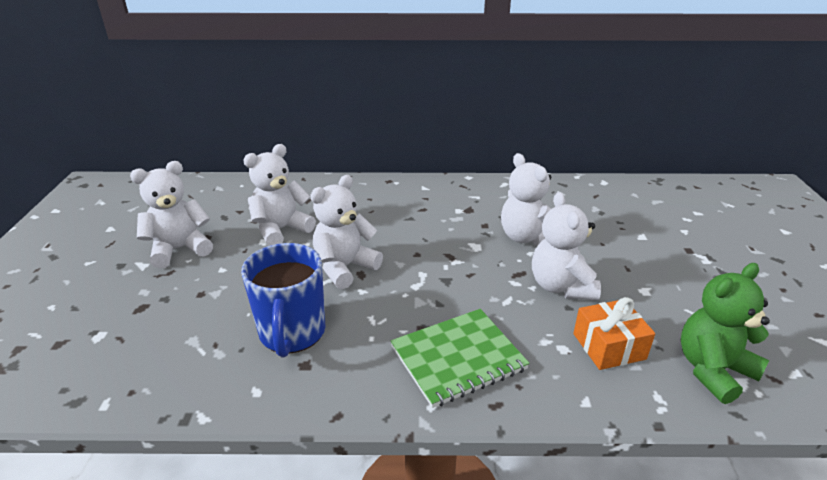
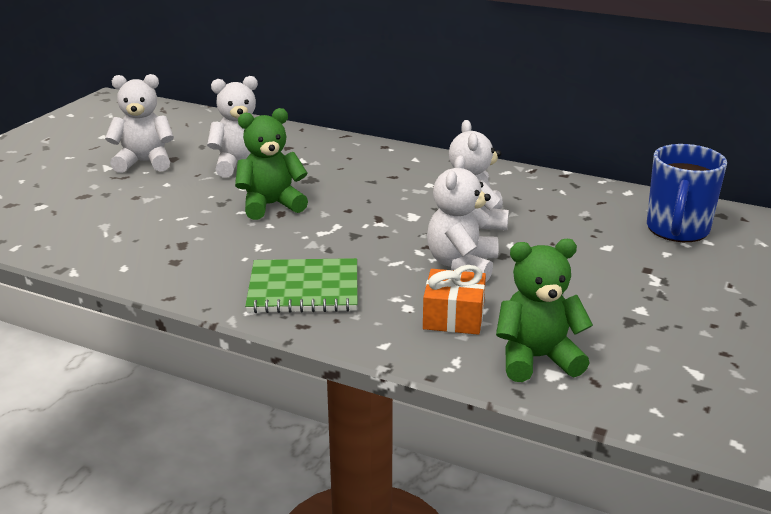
camera: 25 degrees right, 5 degrees down
blue mug [241,243,326,357] -> blue mug moved to [647,144,727,242]
white teddy bear [310,175,383,289] -> green teddy bear [235,108,308,220]

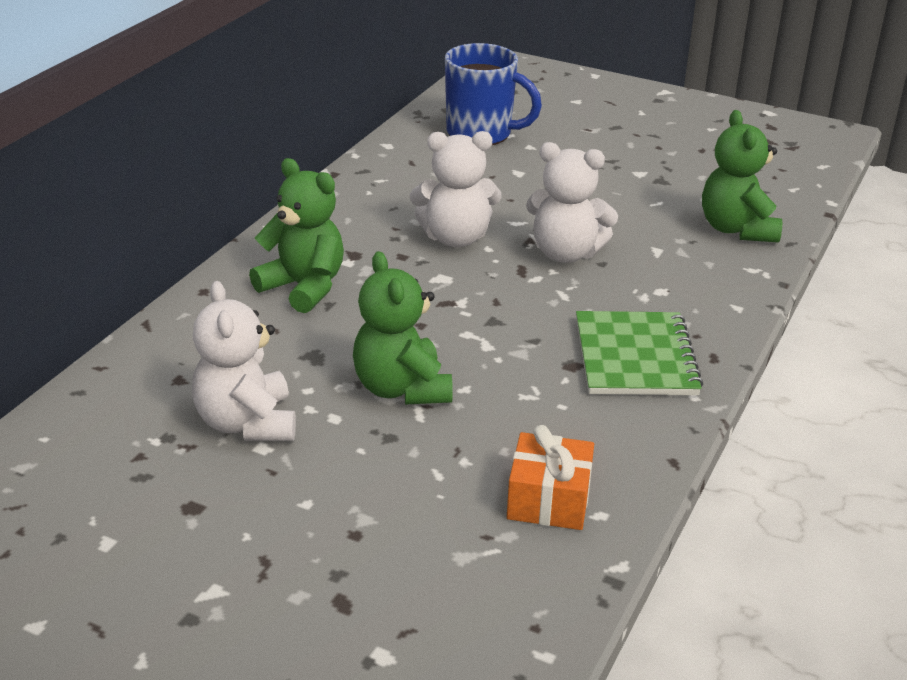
camera: 90 degrees left, 5 degrees up
white teddy bear [105,74,174,173] -> none
orange gift [423,265,486,335] -> orange gift moved to [507,425,594,530]
none -> green teddy bear [249,158,344,313]

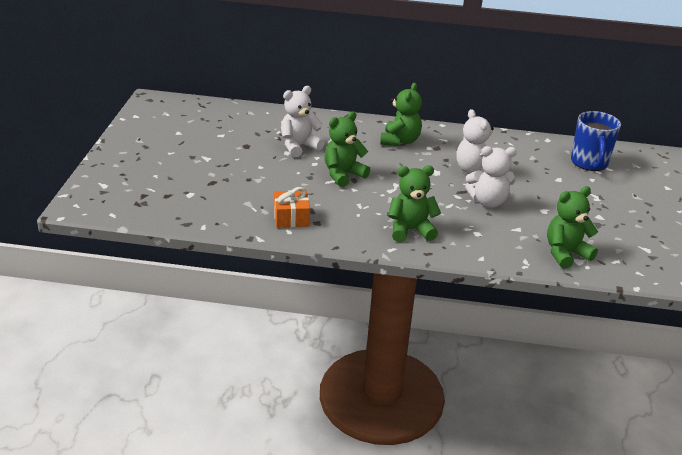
camera: 70 degrees right, 0 degrees up
white teddy bear [526,142,618,263] -> white teddy bear turned 90 degrees counterclockwise [465,146,517,208]
green notebook [576,311,703,395] -> green teddy bear [388,165,441,242]

